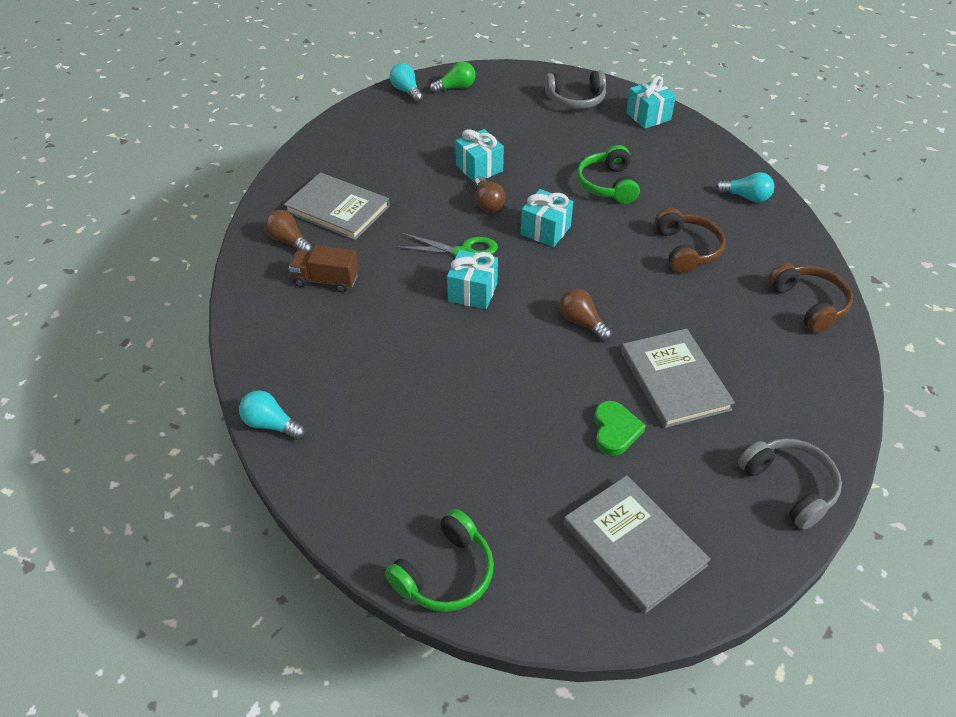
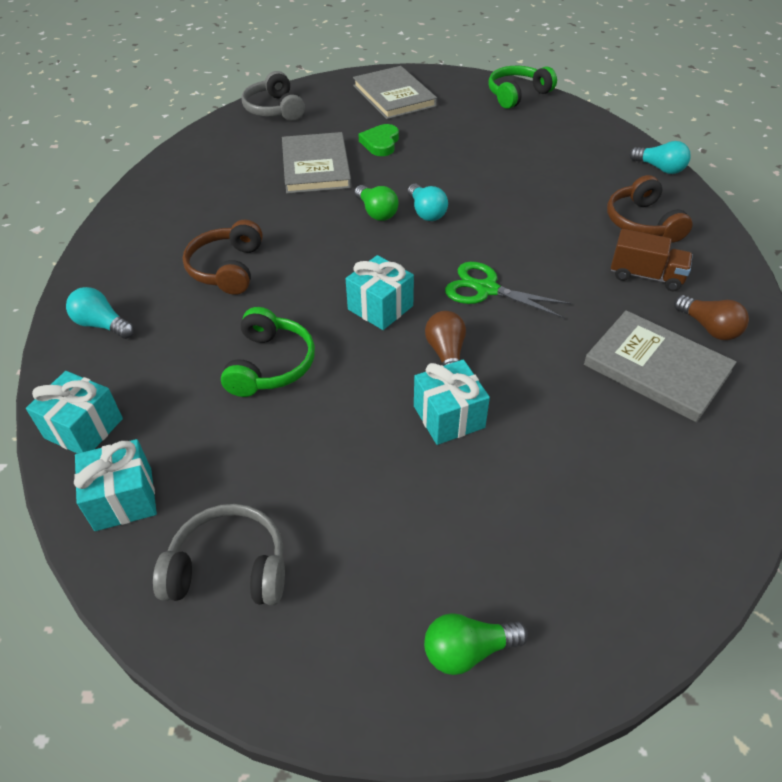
camera: 170 degrees left, 0 degrees up
turquoise light bulb [389,63,423,103] -> turquoise light bulb moved to [408,184,448,221]
turquoise gift [447,250,498,309] -> turquoise gift moved to [26,371,123,454]
brown light bulb [559,289,612,341] -> green light bulb [355,185,399,221]
brown headphones [768,263,853,333] -> brown headphones moved to [607,175,692,243]

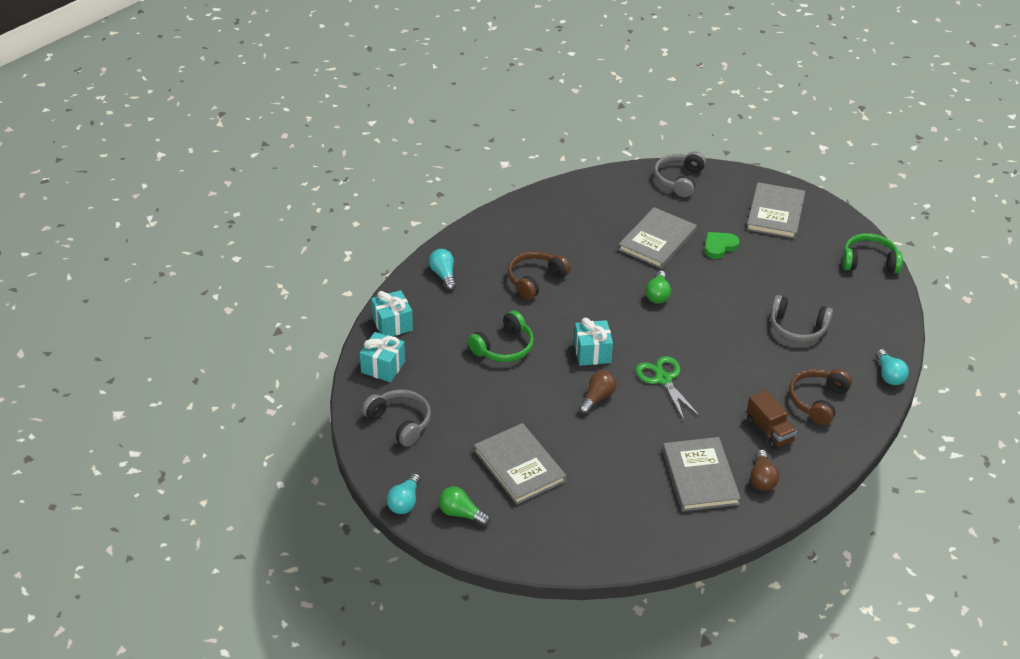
camera: 40 degrees right, 5 degrees down
turquoise light bulb [408,184,448,221] -> turquoise light bulb moved to [387,473,421,514]
turquoise gift [414,359,490,445] -> none
none -> grey book [474,423,566,505]
none -> grey headphones [771,295,833,342]

